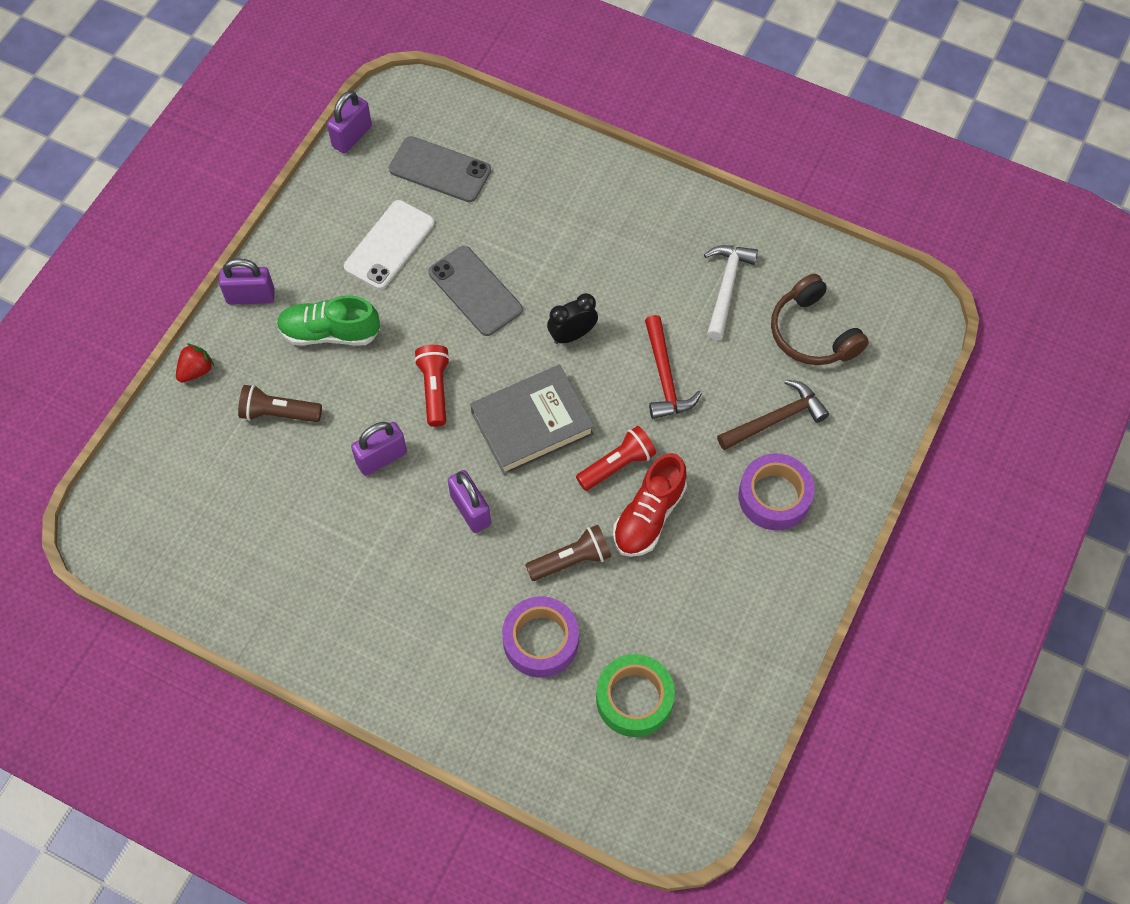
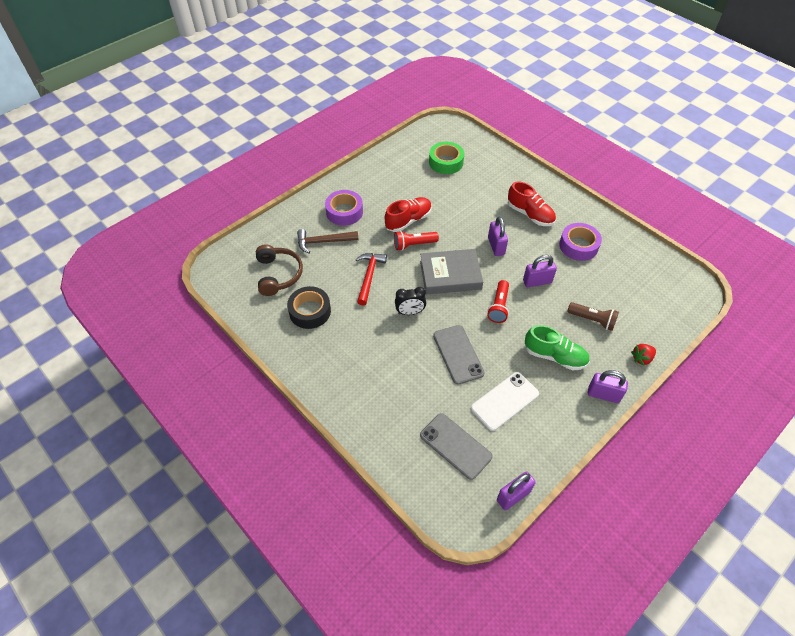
camera: 160 degrees left, 10 degrees down
purple tape [502,596,579,678] -> purple tape moved to [559,223,602,261]
brown flashlight [525,525,611,581] -> none
white hammer [704,245,758,340] -> black tape [287,286,331,329]
none -> red shoe [508,181,556,226]

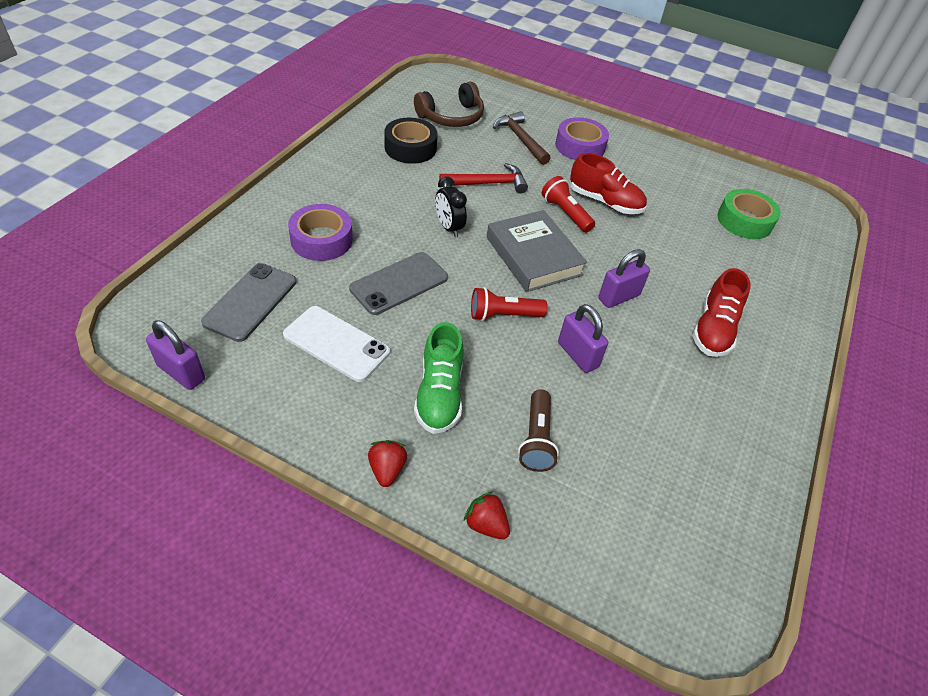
camera: 65 degrees right, 5 degrees down
purple tape [559,223,602,261] -> purple tape moved to [288,204,353,261]
purple padlock [588,370,628,403] -> red strawberry [368,440,407,487]

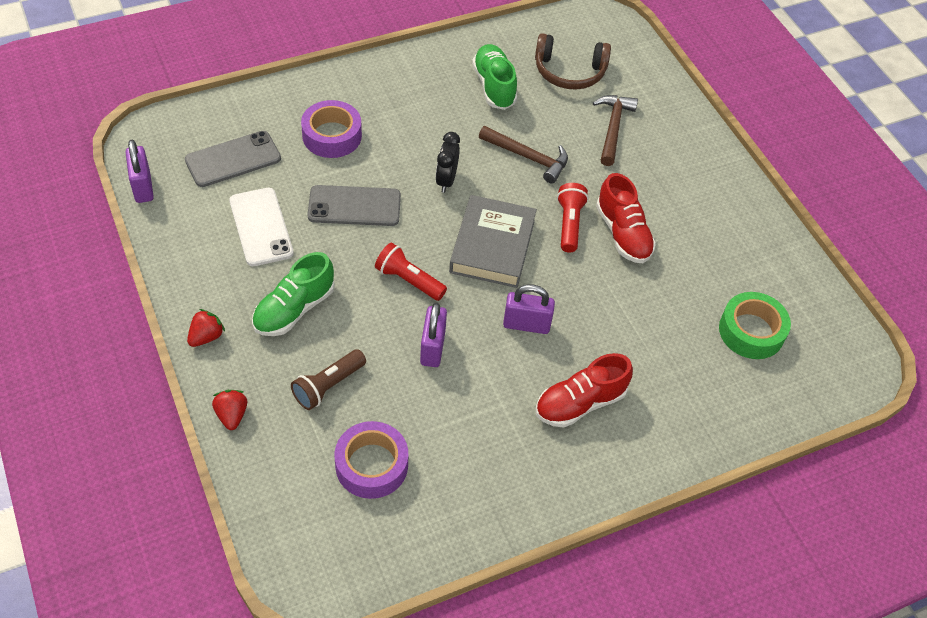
camera: 40 degrees right, 5 degrees up
black tape [384,118,437,164] -> green shoe [472,44,517,110]
red hammer [439,163,528,194] -> brown hammer [479,126,568,184]
purple tape [555,117,609,160] -> purple tape moved to [335,421,408,499]

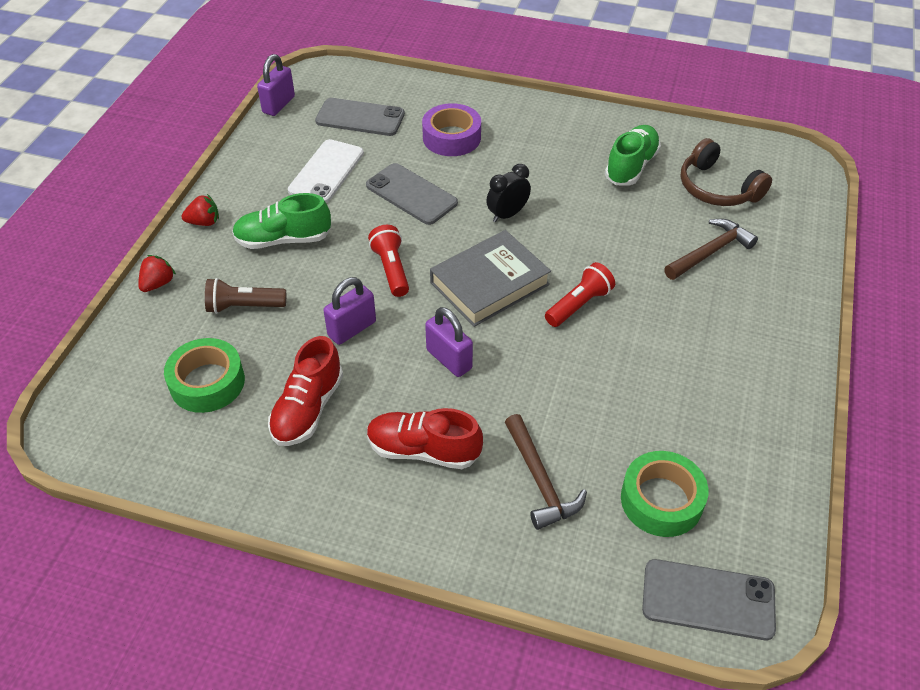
camera: 45 degrees right, 5 degrees down
purple tape [335,421,408,499] -> green tape [164,338,245,413]
brown hammer [479,126,568,184] -> brown hammer moved to [505,414,587,530]
red shoe [596,173,656,263] -> red shoe moved to [268,336,343,446]
none -> grey phone [642,559,776,640]

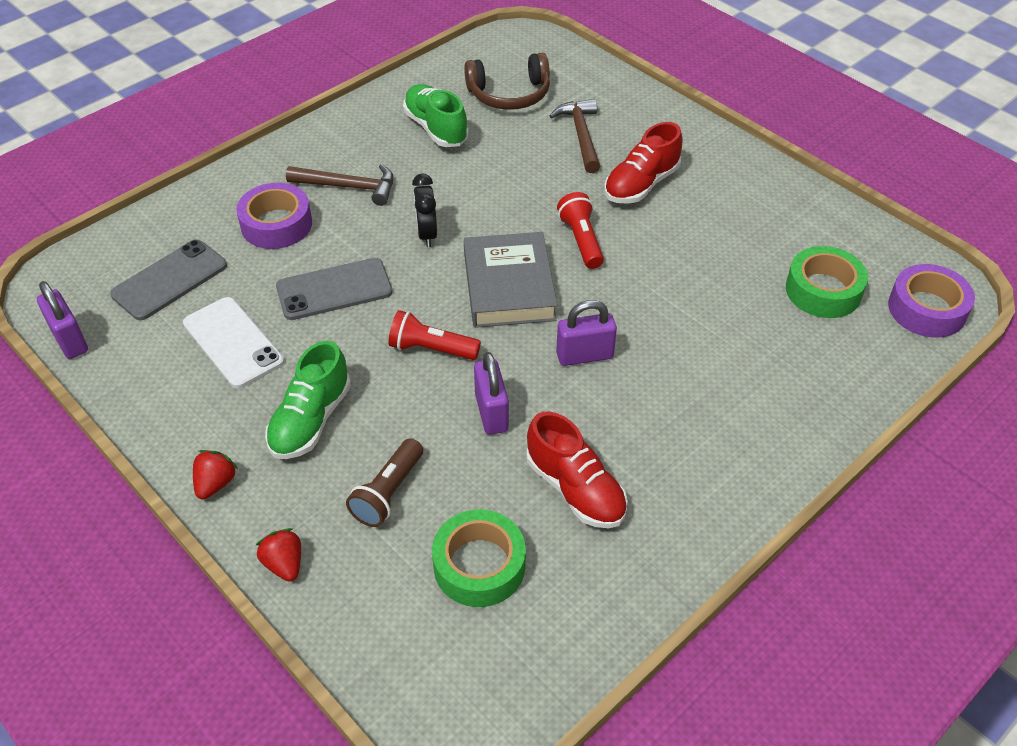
camera: 60 degrees left, 0 degrees up
red shoe [367,408,483,469] -> red shoe moved to [604,122,682,204]
brown hammer [505,414,587,530] -> brown hammer moved to [286,164,394,206]
grey phone [642,559,776,640] -> purple tape [888,264,975,338]

